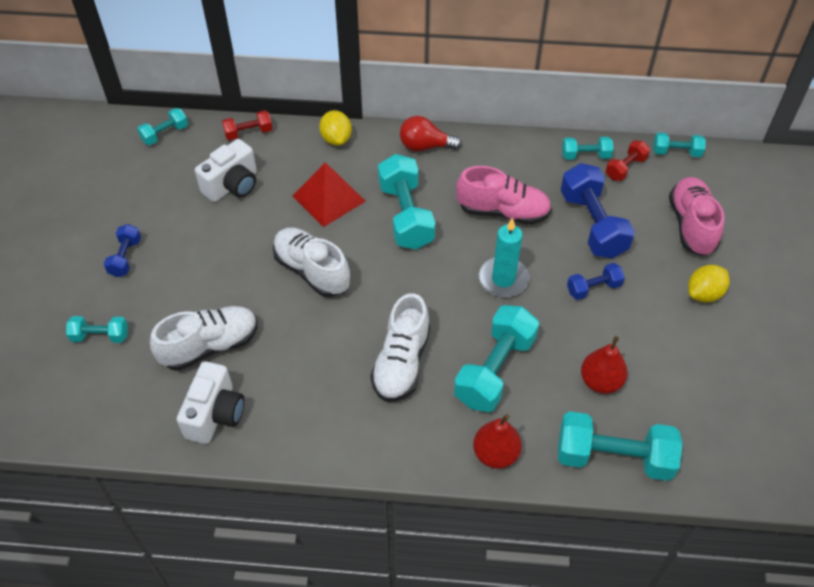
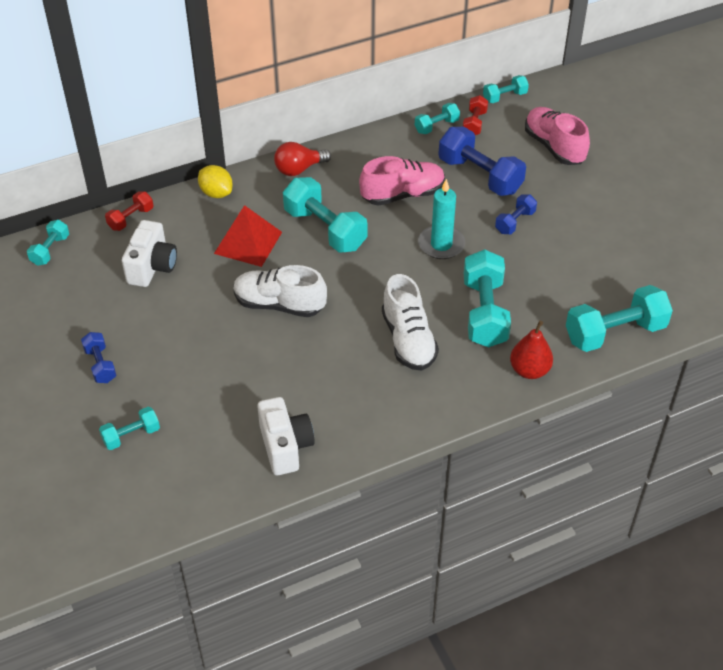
camera: 30 degrees left, 5 degrees down
white shoe [150,306,257,371] -> none
red pear [581,336,627,394] -> none
yellow lemon [688,265,730,303] -> none

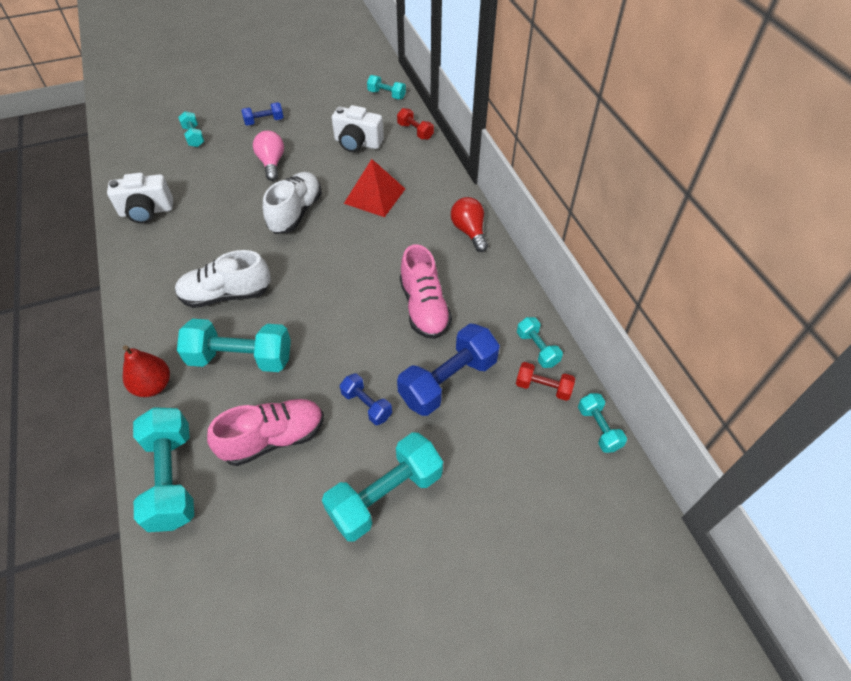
camera: 95 degrees right, 5 degrees up
yellow lemon [198,165,233,198] -> none
turquoise dumbbell [283,177,367,253] -> turquoise dumbbell moved to [322,432,443,541]
turquoise candle [418,179,465,259] -> none
pink shoe [525,107,590,165] -> pink shoe moved to [207,399,324,466]
none -> pink light bulb [253,131,284,181]

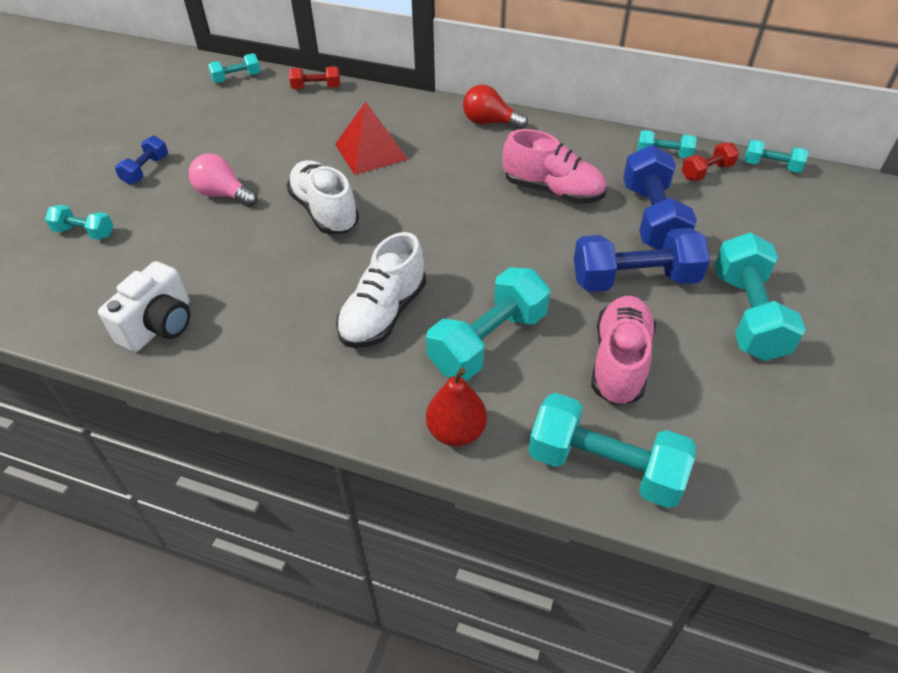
camera: 50 degrees left, 5 degrees down
white camera [332,105,384,152] -> none
blue dumbbell [340,374,392,425] -> blue dumbbell [574,228,710,292], size x1.89

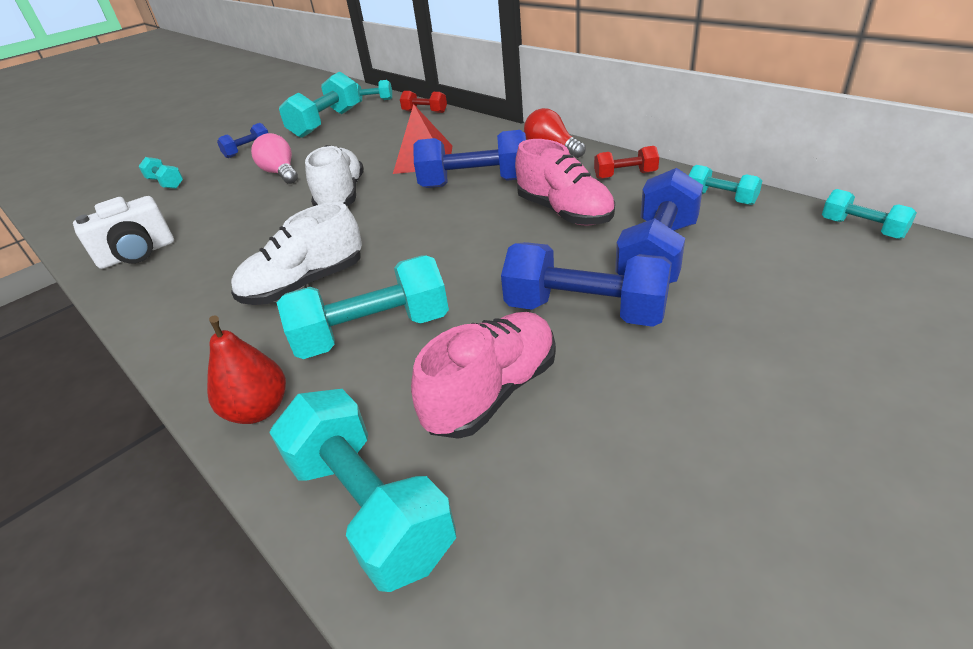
camera: 30 degrees right, 10 degrees down
red dumbbell [682,143,739,181] -> red dumbbell moved to [594,146,659,179]
turquoise dumbbell [714,233,806,361] -> turquoise dumbbell moved to [279,72,360,138]
none -> blue dumbbell [414,130,526,188]

